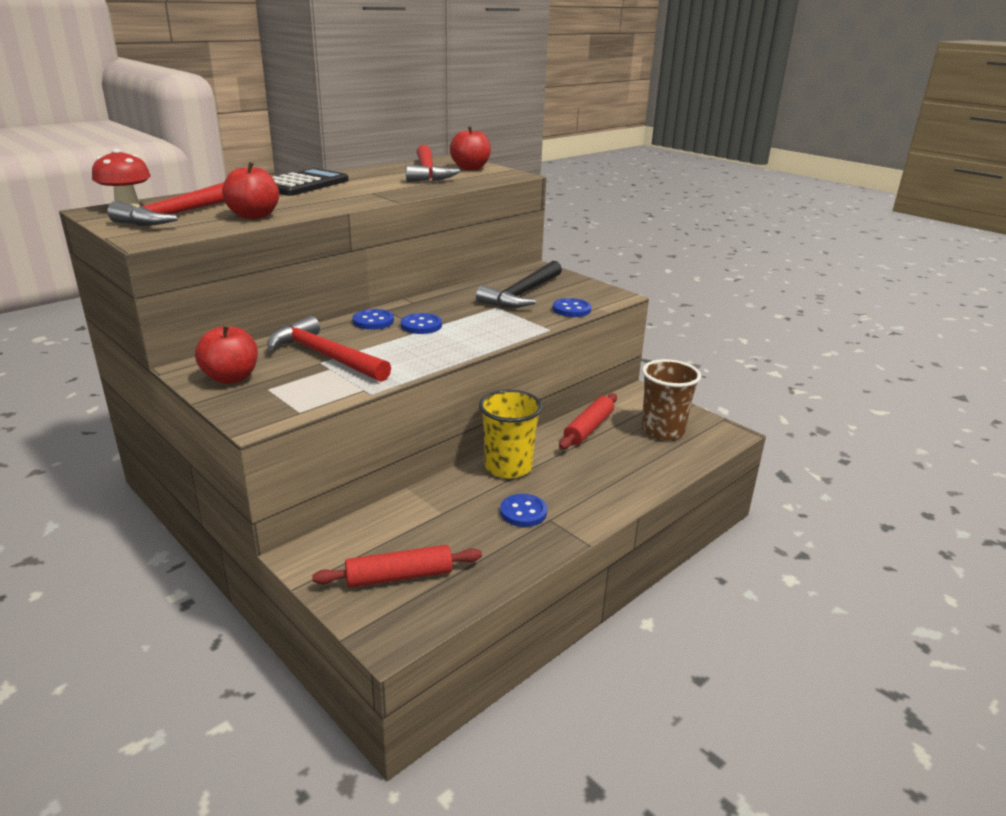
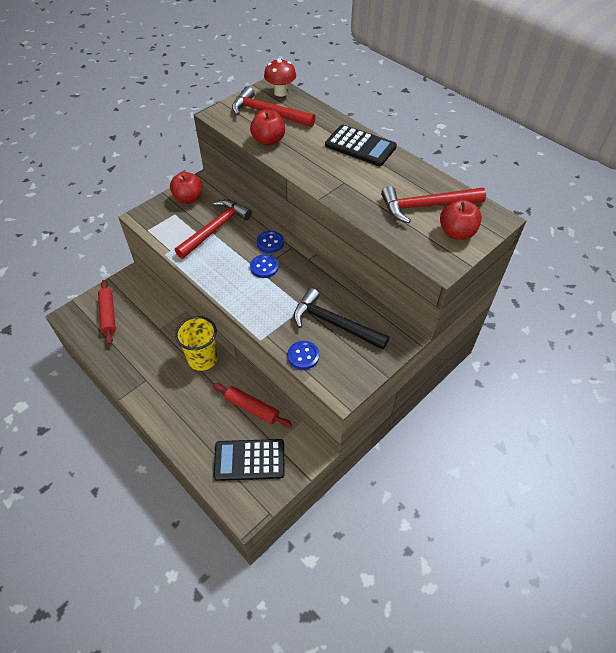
camera: 90 degrees right, 25 degrees up
blue button [500,494,547,527] -> none
brown cup [641,359,701,440] -> black calculator [213,439,285,481]

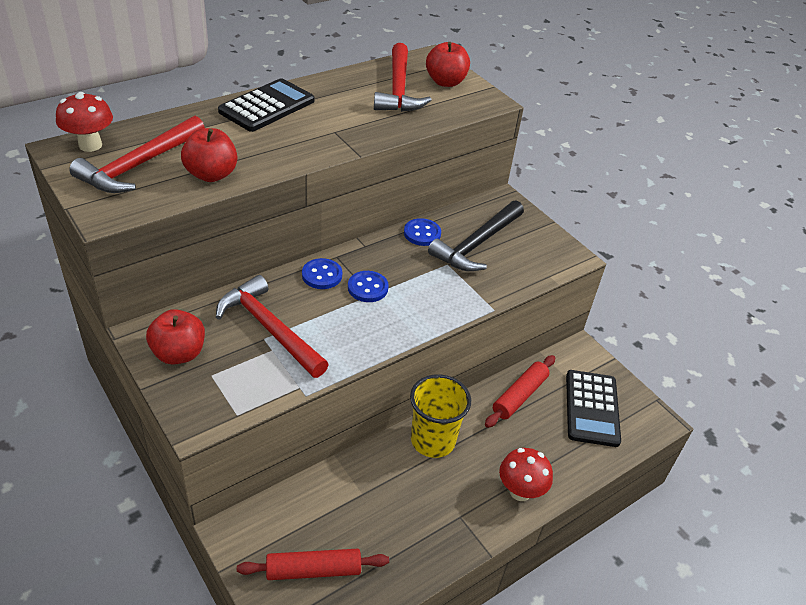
camera: 85 degrees left, 10 degrees down
blue button [288,341,319,370] -> blue button moved to [404,218,441,246]
none -> red mushroom [499,448,553,501]

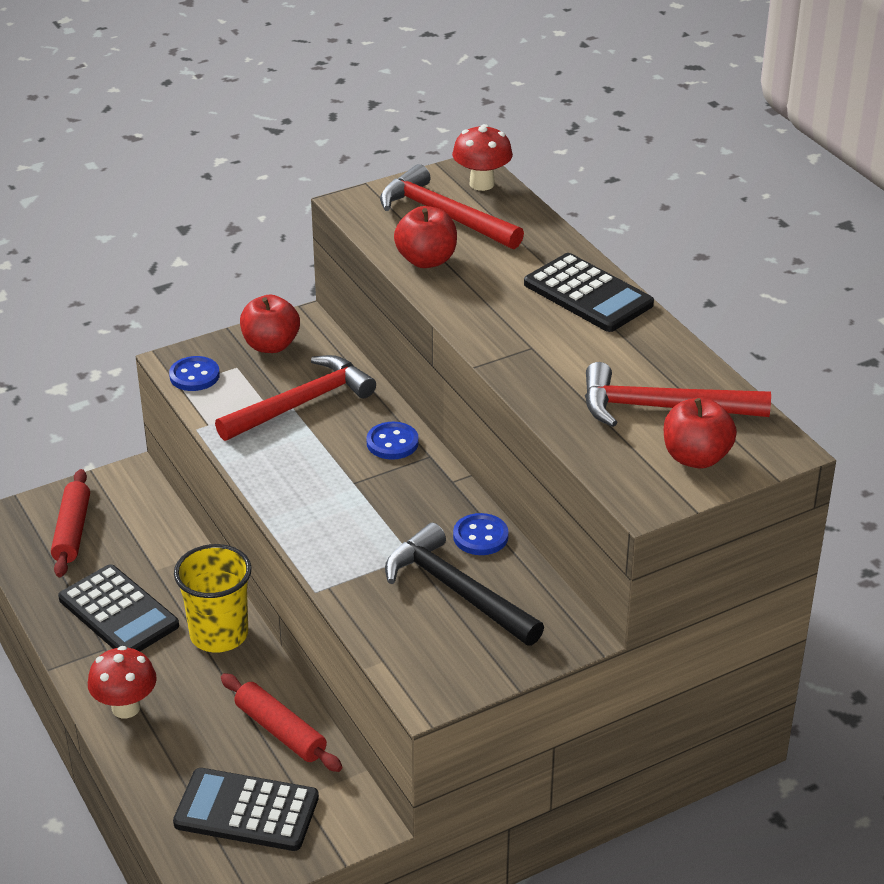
camera: 100 degrees right, 5 degrees down
blue button [348,271,389,302] -> blue button moved to [169,356,220,391]
none -> black calculator [58,564,179,651]

